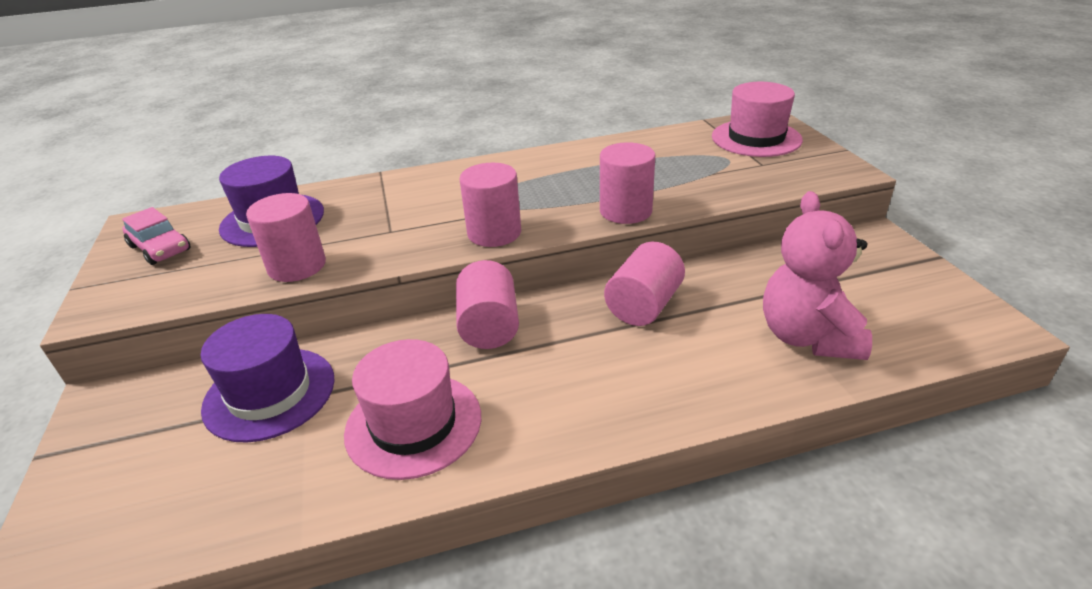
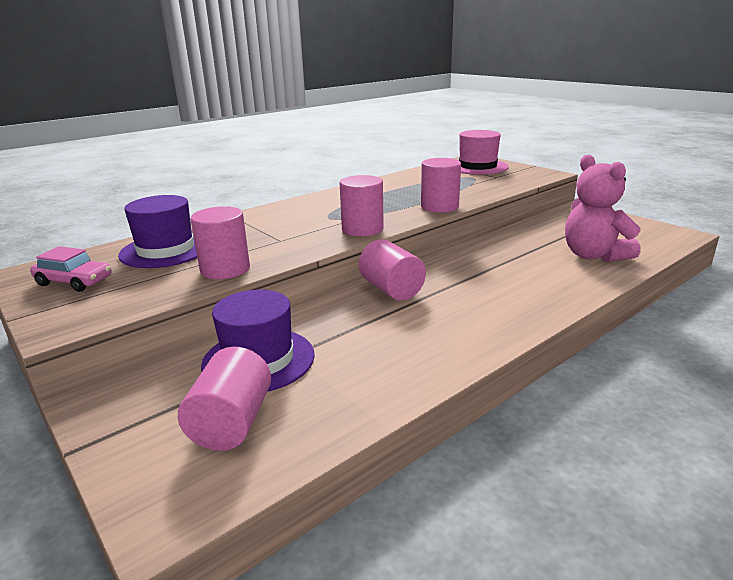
camera: 25 degrees left, 10 degrees down
pink hat [344,339,481,480] -> none
pink cylinder [604,242,685,326] -> pink cylinder moved to [178,347,271,451]

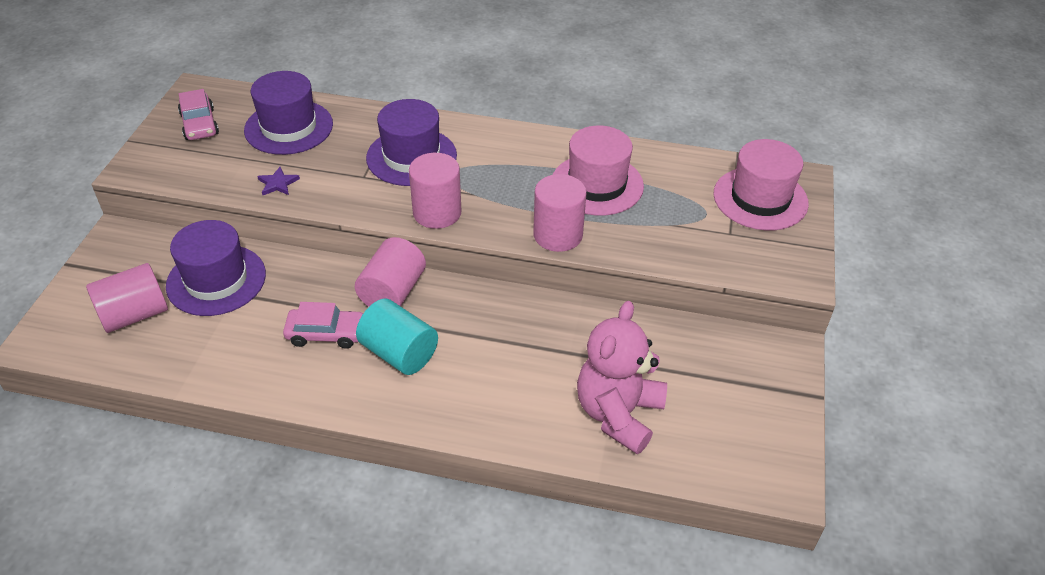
camera: 50 degrees right, 20 degrees up
pink cylinder [191,206,250,279] -> purple star [257,167,300,195]
none -> pink car [283,302,363,349]
none -> turquoise cylinder [356,299,438,375]
none -> purple hat [366,99,457,186]
none -> pink hat [553,125,644,216]

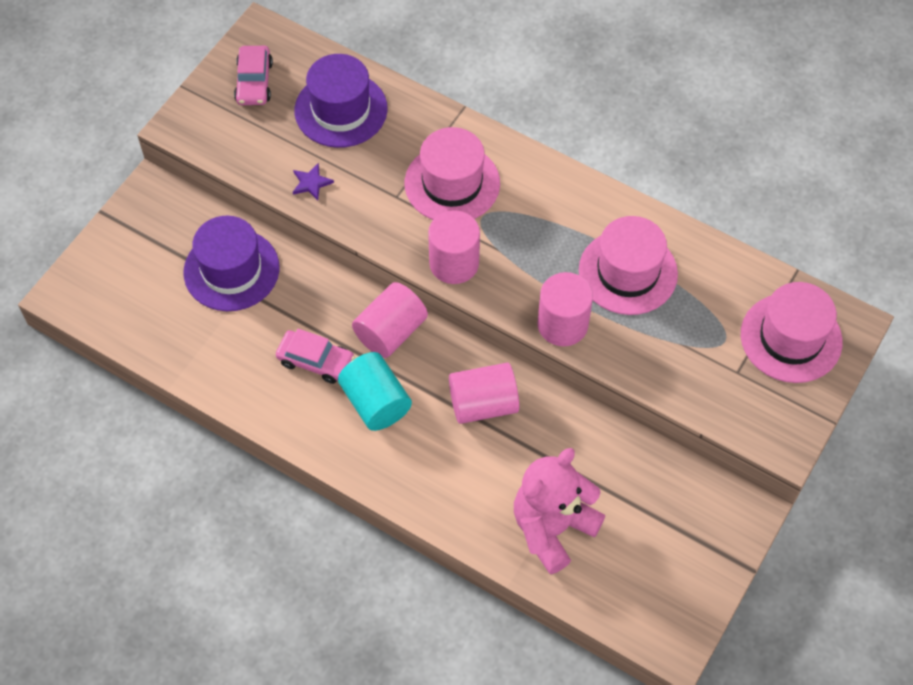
camera: 20 degrees right, 15 degrees up
pink cylinder [86,263,168,333] -> pink cylinder moved to [449,363,519,424]
purple hat [366,99,457,186] -> pink hat [405,127,500,220]

